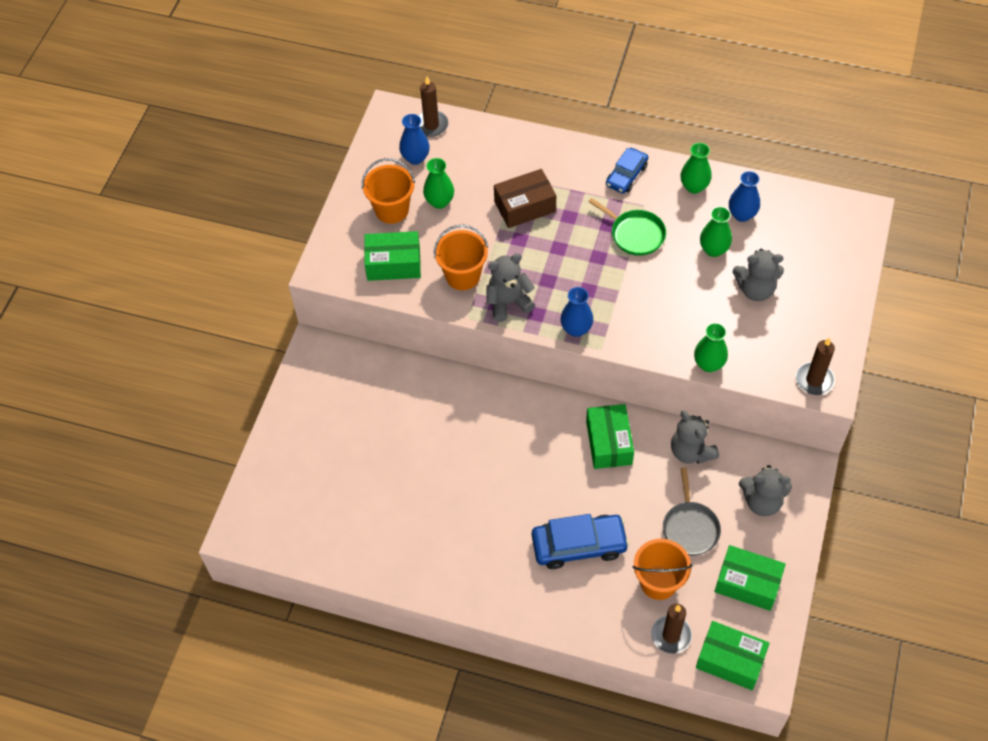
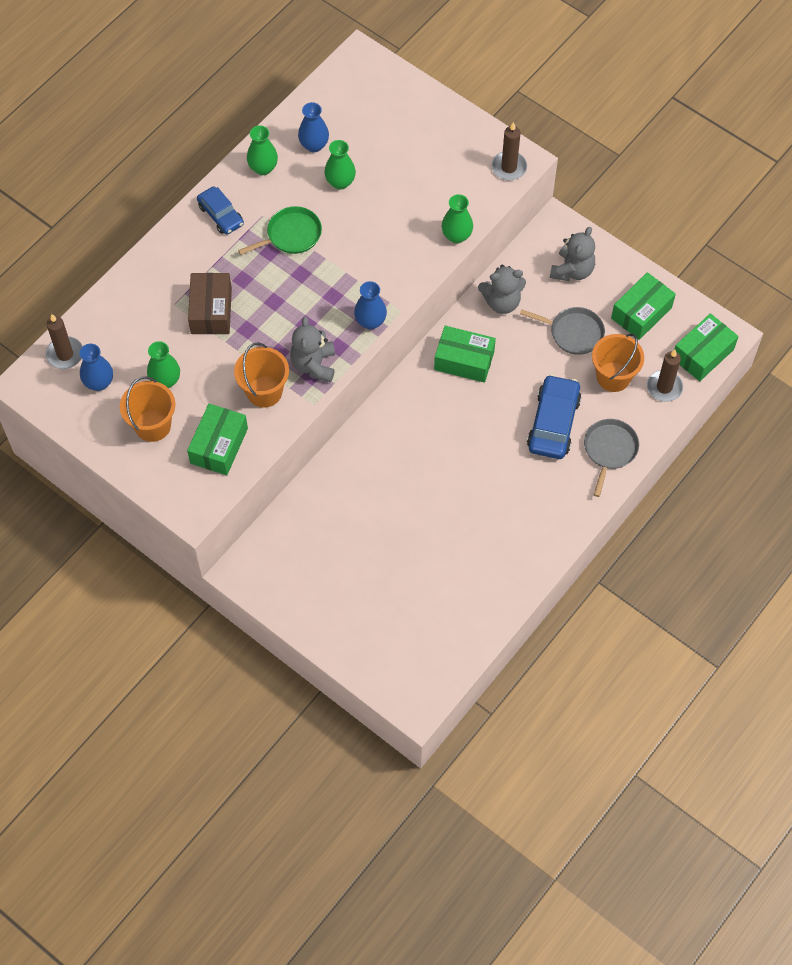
camera: 70 degrees left, 5 degrees up
grey teddy bear [733,249,784,301] -> none
none -> grey pan [584,419,639,497]

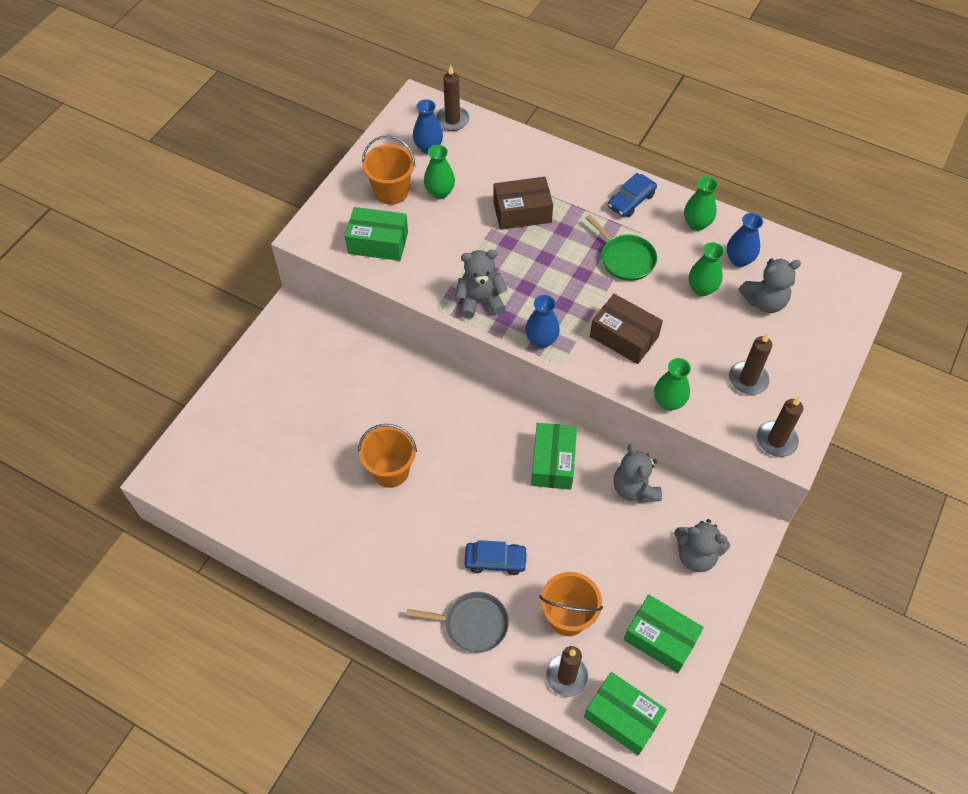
camera: 80 degrees right, 5 degrees down
orange bucket [234,342,289,408] -> orange bucket moved to [358,424,417,488]
grey pan [520,307,605,355] -> none
blue car [527,374,582,459] -> blue car [465,540,528,575], size x0.63
none -> brown box [590,294,663,364]
none -> brown candle [729,333,772,395]
none -> grey teddy bear [739,258,801,313]

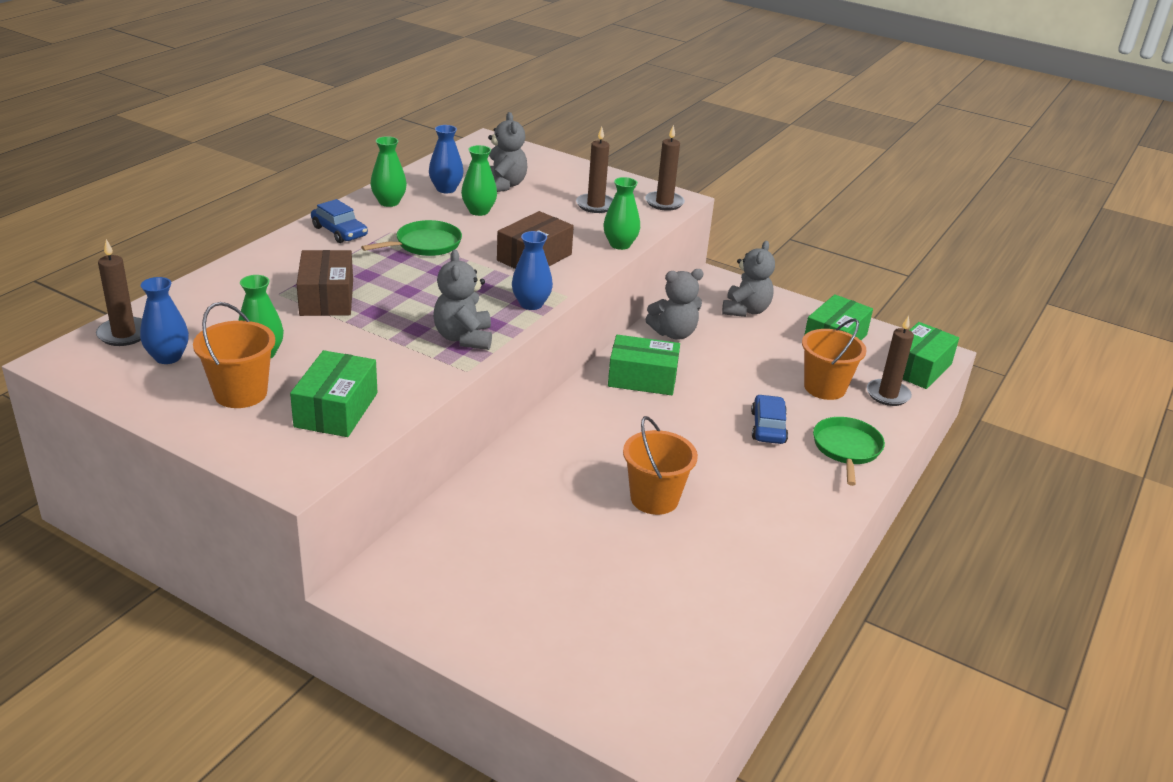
camera: 90 degrees left, 25 degrees down
grey pan [406,592,509,653] -> green pan [813,417,885,486]

